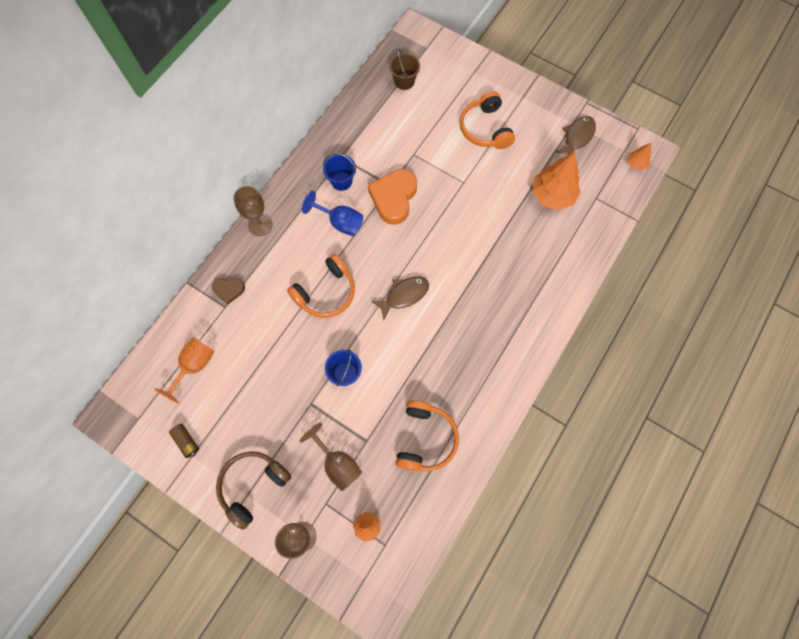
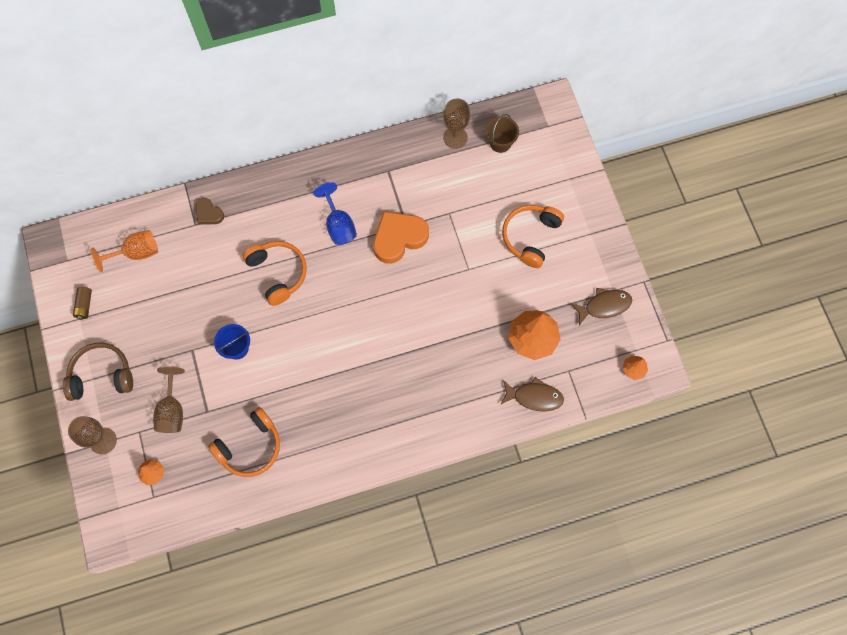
camera: 40 degrees right, 0 degrees up
brown goblet [233,186,273,236] -> brown goblet moved to [443,99,470,149]
orange headphones [287,254,355,318] -> orange headphones turned 120 degrees counterclockwise [243,241,307,306]
blue bucket [323,153,356,191] -> none
brown fish [371,276,429,320] -> brown fish moved to [500,377,564,412]

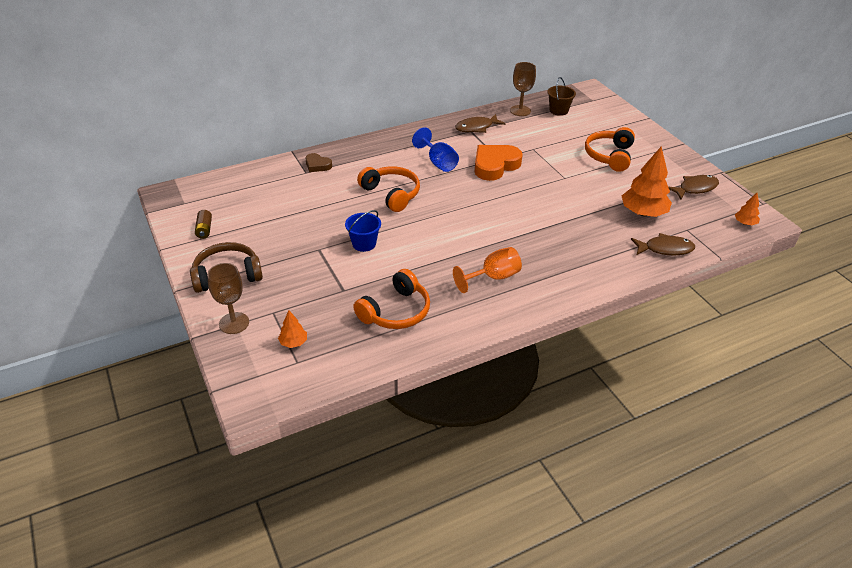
camera: 10 degrees left, 30 degrees down
orange goblet [91,230,158,272] -> orange goblet moved to [453,247,522,293]
brown goblet [153,367,185,433] -> none
none -> brown fish [455,114,505,133]

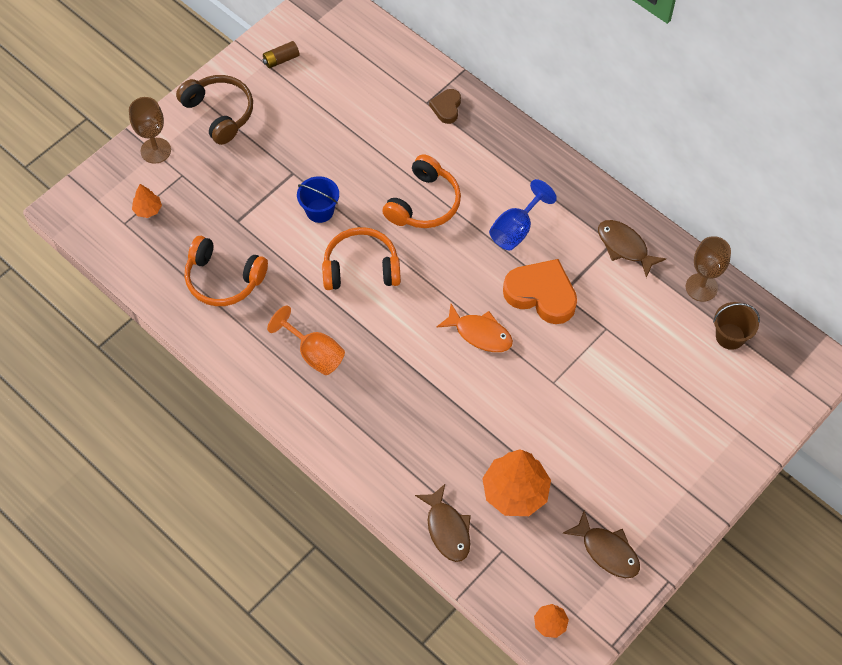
camera: 70 degrees right, 20 degrees up
orange headphones [585,127,635,172] -> orange headphones moved to [322,227,401,290]
none -> orange fish [436,304,513,352]

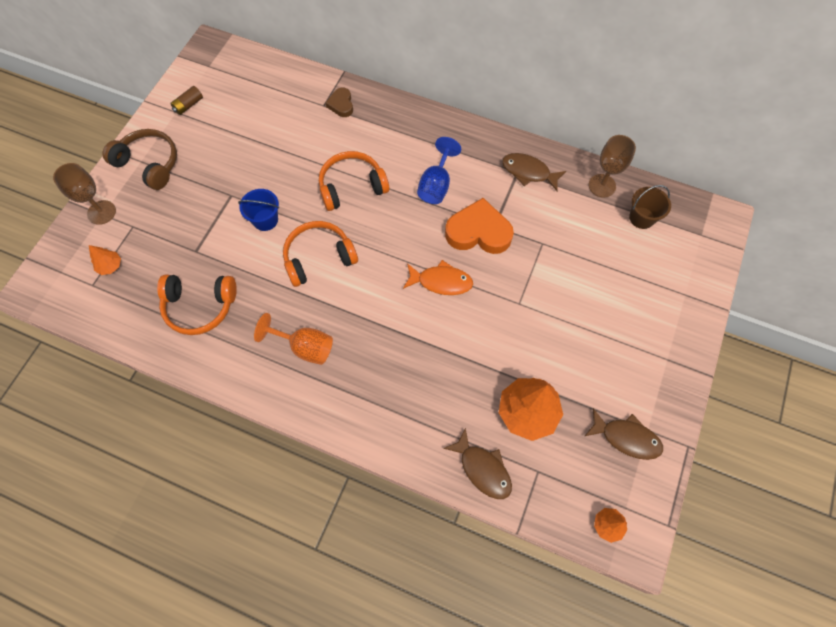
camera: 20 degrees left, 5 degrees up
orange headphones [382,154,461,228] -> orange headphones turned 120 degrees counterclockwise [319,151,389,211]

